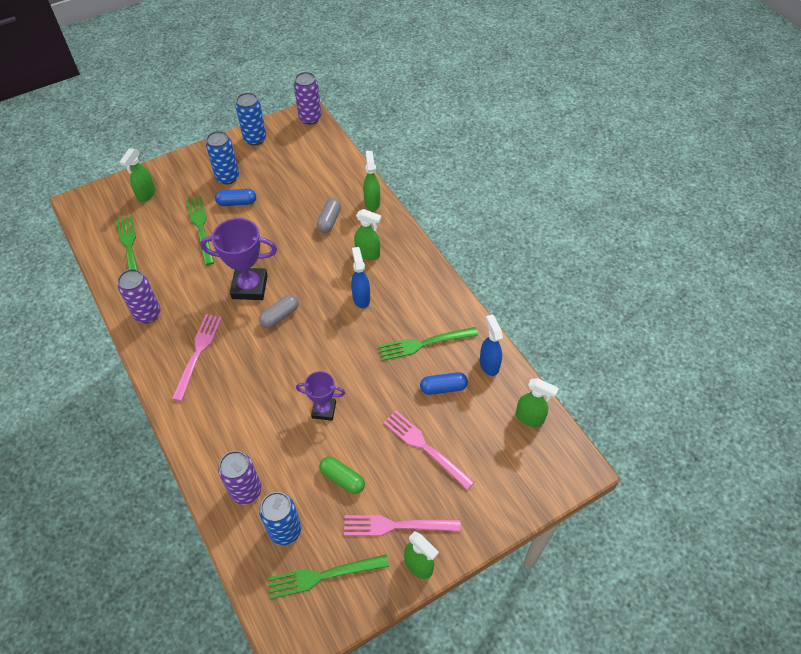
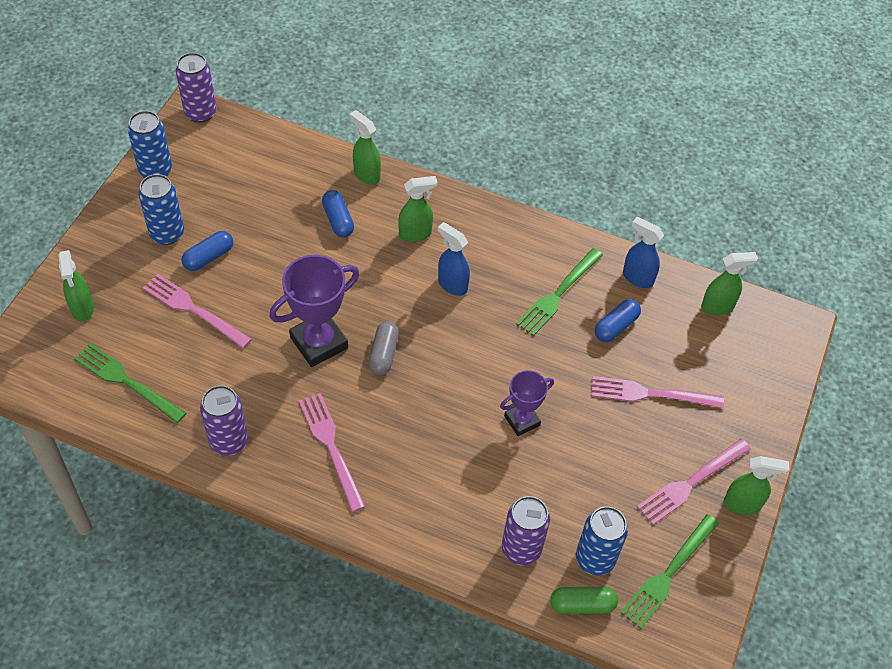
camera: 40 degrees left, 0 degrees up
green fork [186,197,215,265] -> pink fork [143,274,252,348]
grey capsule [317,198,341,233] -> blue capsule [322,190,354,237]
green capsule [319,457,365,494] -> green capsule moved to [550,587,618,614]

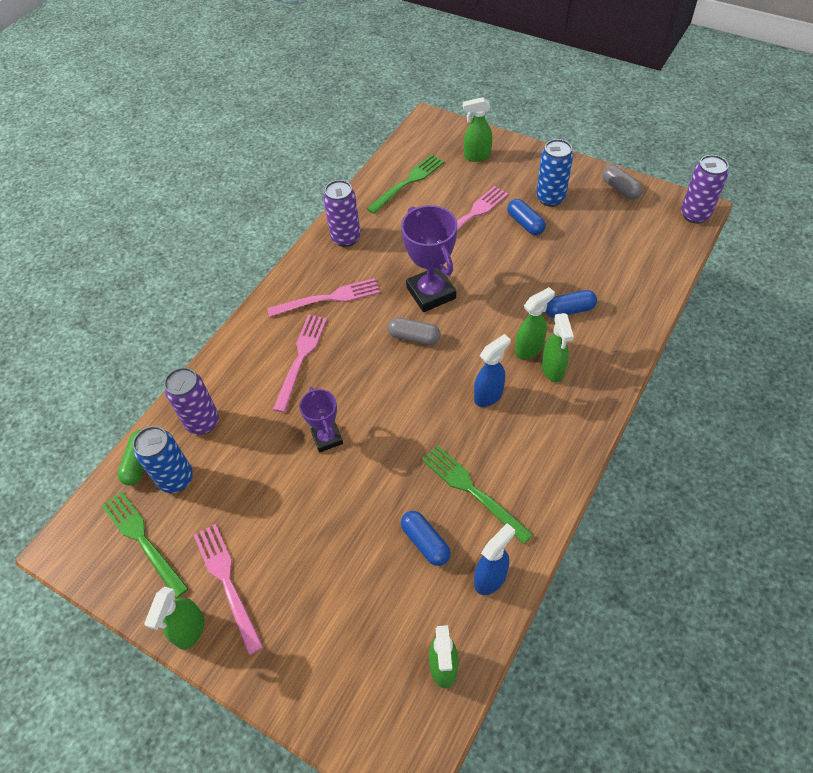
camera: 105 degrees right, 0 degrees up
blue can [128,111,172,178] -> grey capsule [602,165,643,200]
green spray bottle [350,110,381,185] -> green spray bottle moved to [515,287,555,359]
pink fork [591,376,724,408] -> pink fork moved to [273,315,327,413]

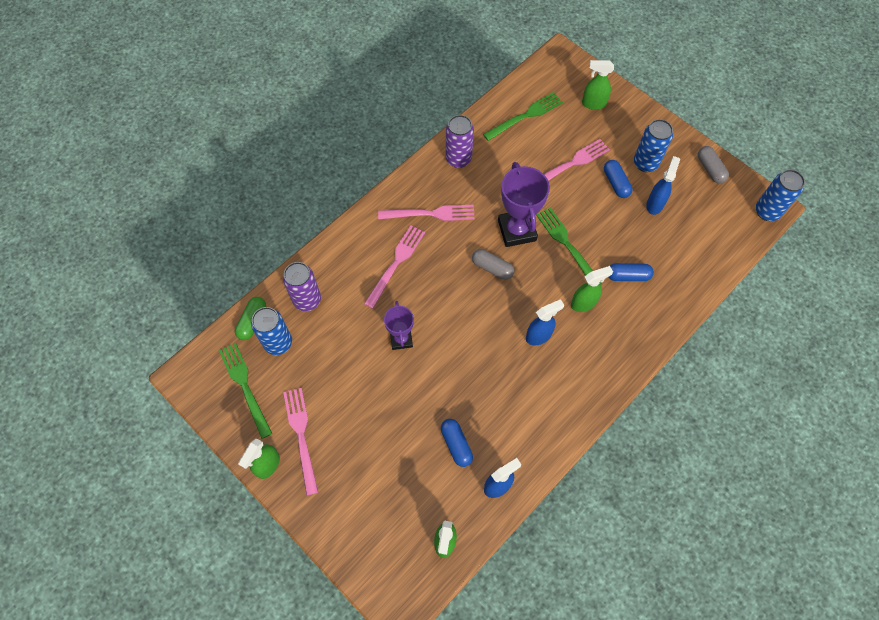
camera: 10 degrees right, 10 degrees up
green fork [422,445,533,544] -> green fork moved to [536,208,602,285]
green spray bottle [542,313,574,382] -> none
purple can [681,155,729,224] -> blue can [756,169,805,221]
none -> blue spray bottle [646,156,680,215]

